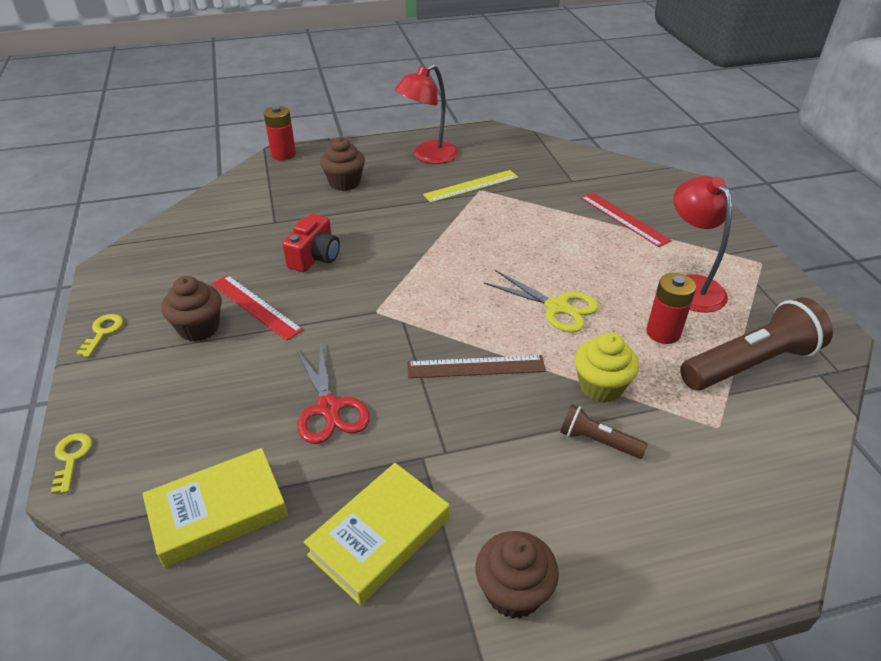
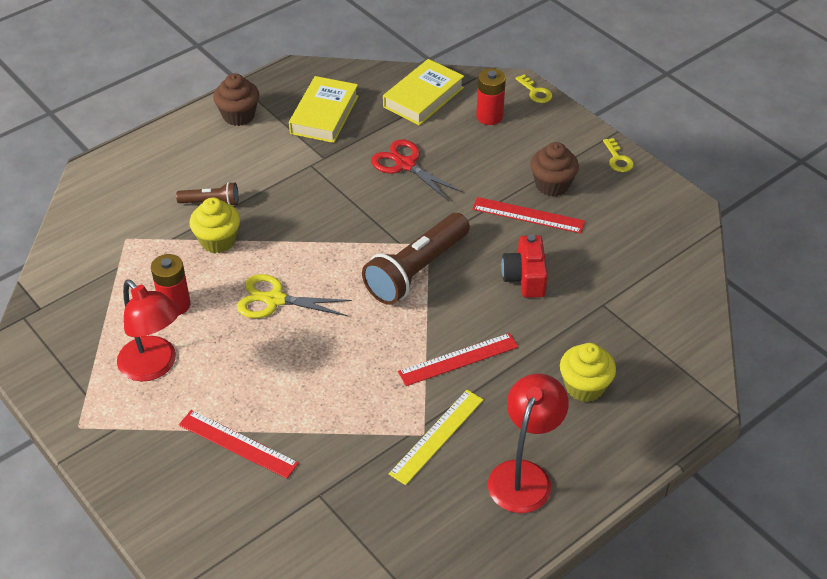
camera: 155 degrees right, 5 degrees up
red battery [264,106,296,160] -> red battery moved to [476,68,506,125]
brown cupcake [320,137,365,191] -> yellow cupcake [560,343,616,402]
brown ruler [407,355,546,378] -> none
brown flashlight [680,297,833,391] -> brown flashlight moved to [362,213,470,305]
none -> red ruler [398,333,518,386]

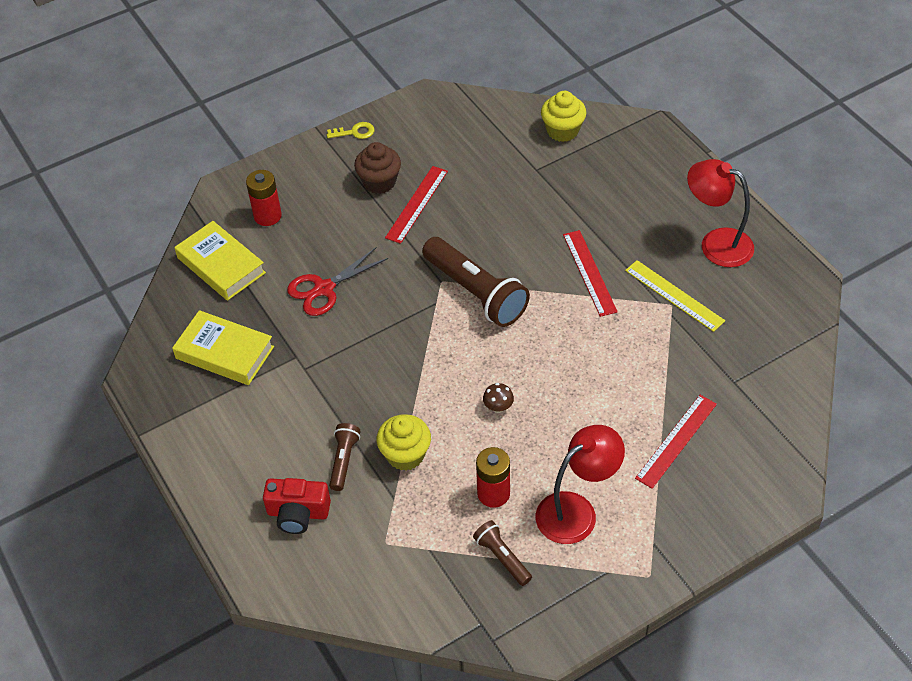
camera: 80 degrees left, 5 degrees up
brown cupcake [213,73,259,126] -> none
yellow scissors [237,274,352,318] -> brown mushroom [483,383,514,413]
red camera [501,234,548,298] -> red camera moved to [263,478,331,534]
yellow key [515,74,552,103] -> none
yellow cupcake [560,343,616,402] -> yellow cupcake moved to [541,91,586,142]
none -> brown flashlight [473,520,532,586]

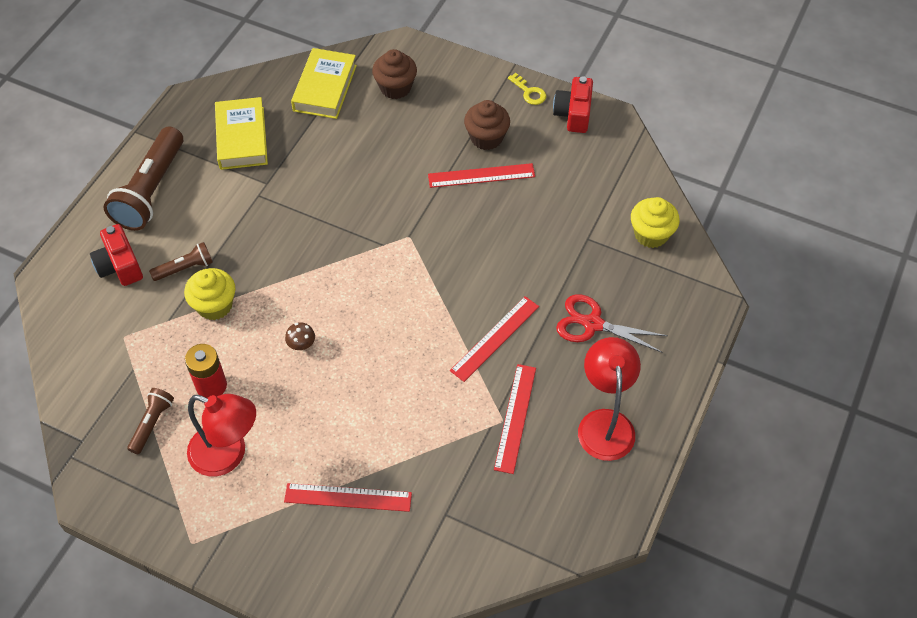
camera: 55 degrees right, 5 degrees up
red battery [246,170,282,226] -> brown cupcake [372,49,417,99]
red scissors [287,248,388,316] -> red scissors moved to [556,294,668,353]
brown flashlight [422,237,530,327] -> brown flashlight moved to [103,127,183,231]
yellow ruler [625,260,725,332] -> red ruler [494,364,536,474]
none -> red camera [553,76,593,133]

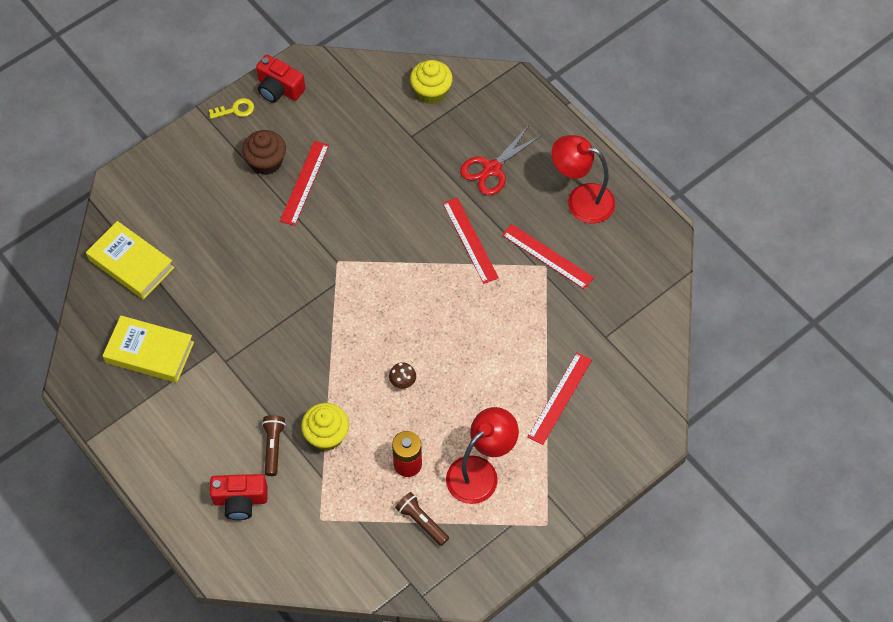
camera: 65 degrees left, 5 degrees up
brown flashlight [103,127,183,231] -> none
brown cupcake [372,49,417,99] -> none

